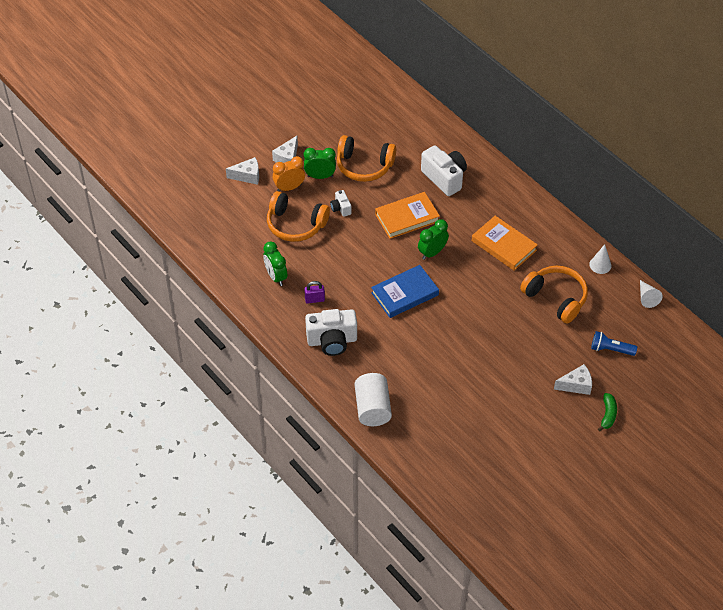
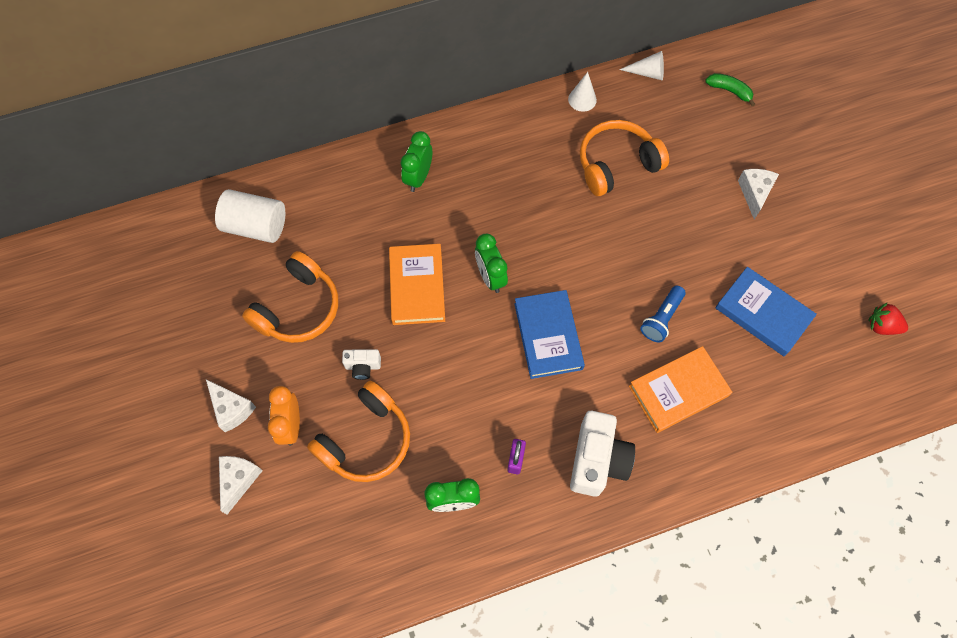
camera: 70 degrees left, 15 degrees up
green clock [304,148,336,179] -> green clock moved to [401,131,432,192]
white cylinder [355,373,392,426] -> white cylinder moved to [215,189,285,243]
white camera [421,145,467,196] -> none
orange book [472,216,538,271] -> orange book moved to [629,346,732,433]
blue flashlight [591,331,637,356] -> blue flashlight moved to [640,286,685,342]
green banana [598,393,617,432] -> green banana moved to [705,73,755,106]
none -> blue book [715,267,817,356]
none -> red strawberry [869,302,908,335]

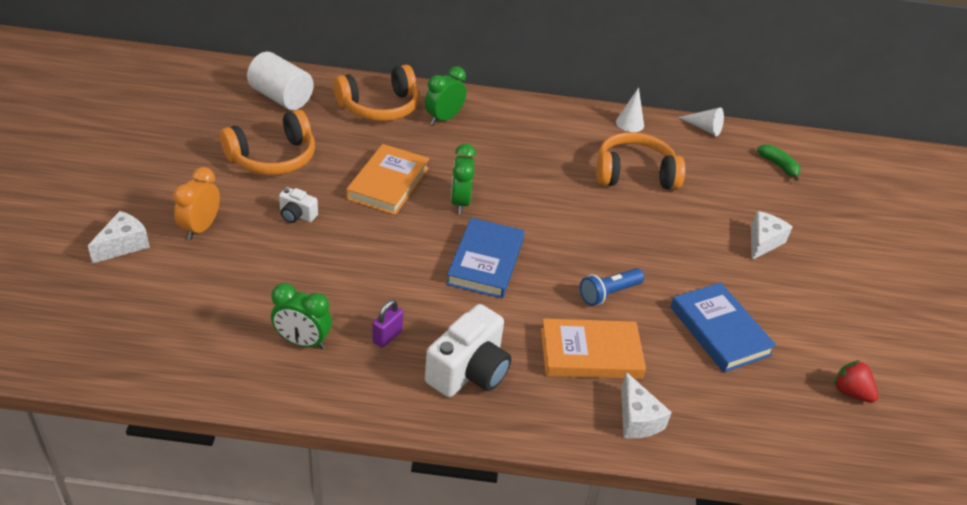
camera: 20 degrees right, 25 degrees down
white cheese [206,379,256,432] -> white cheese moved to [621,372,672,439]
orange headphones [307,381,410,482] -> orange headphones moved to [334,65,419,121]

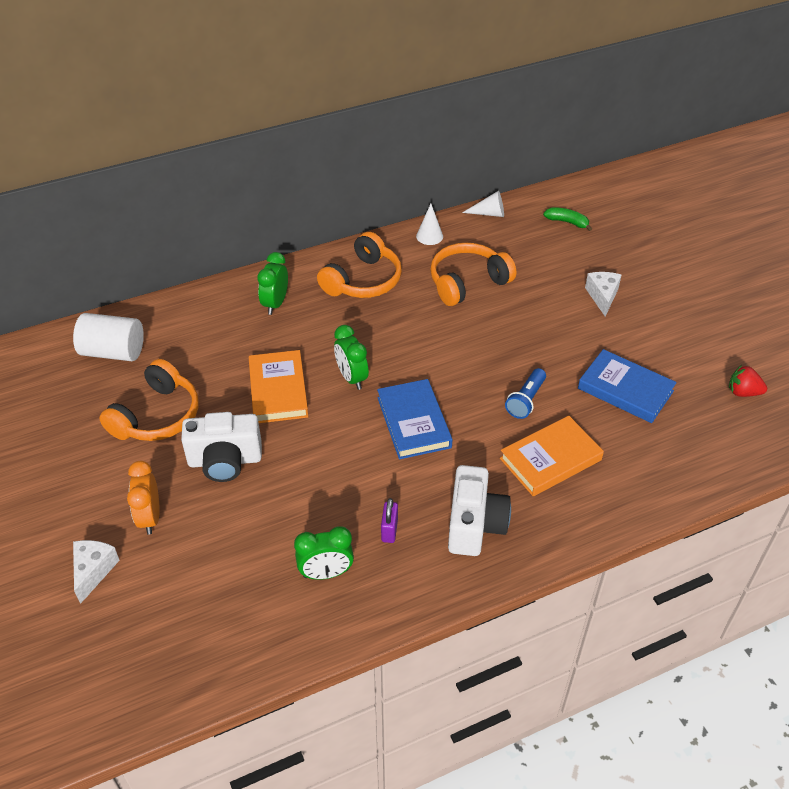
camera: 25 degrees left, 5 degrees up
white camera [279,187,318,223] -> white camera [181,412,262,482], size x1.99
orange headphones [334,65,419,121] -> orange headphones moved to [317,232,402,298]
white cheese [621,372,672,439] -> none

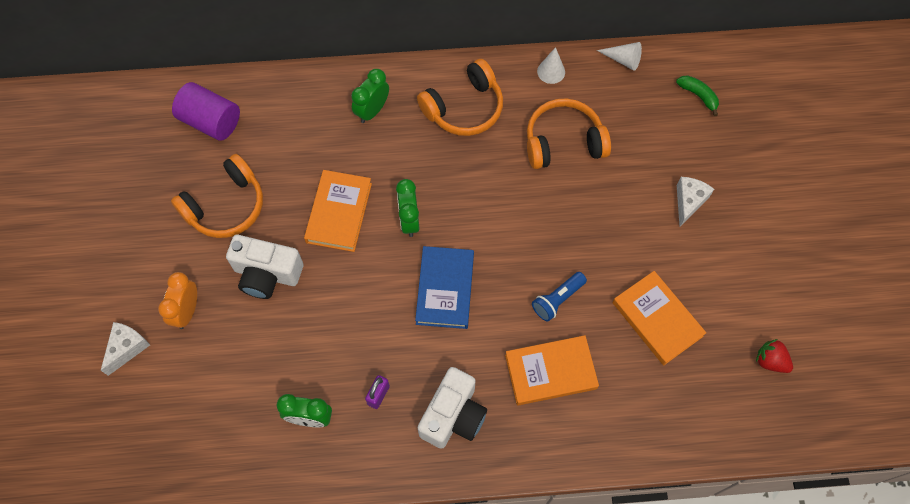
camera: 20 degrees right, 20 degrees up
white cylinder [73,313,144,361] -> purple cylinder [172,82,240,141]
blue book [578,349,677,423] -> orange book [613,271,706,365]

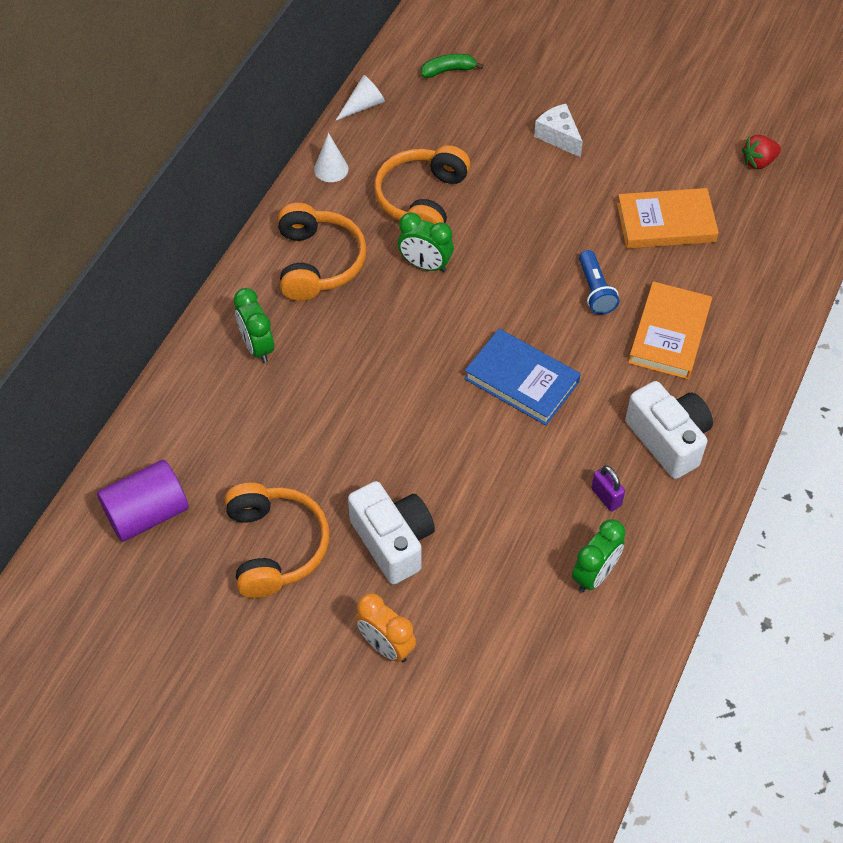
camera: 60 degrees left, 10 degrees down
white cheese [101,322,150,376] -> none
white camera [226,235,303,299] -> white camera turned 75 degrees counterclockwise [348,481,435,584]
orange book [304,170,372,252] -> none
green clock [396,179,420,237] -> green clock moved to [398,212,454,272]

